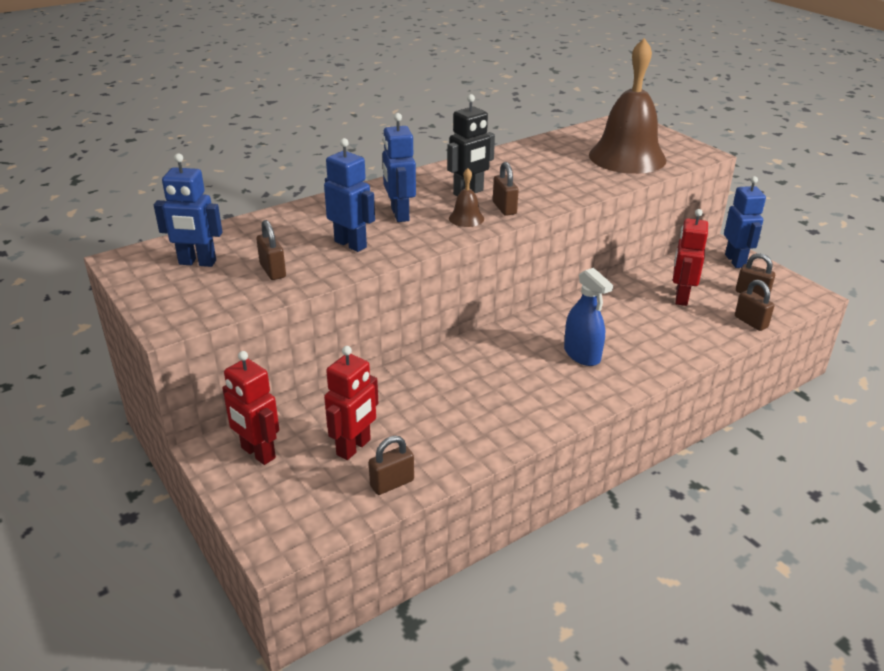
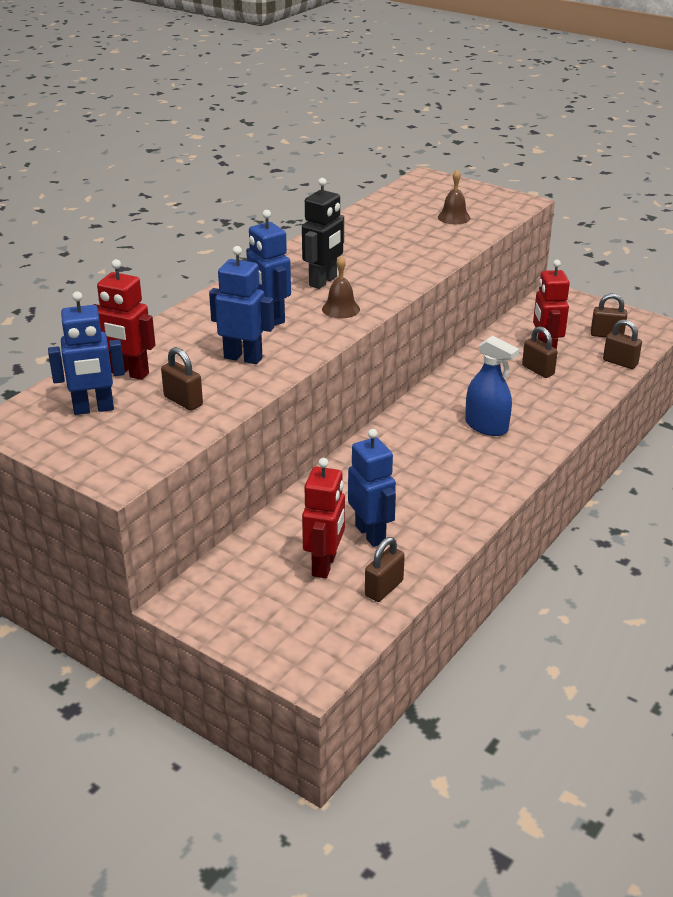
camera: 20 degrees left, 0 degrees up
red robot [222,351,279,465] -> red robot moved to [93,259,155,380]
brown padlock [493,162,519,216] -> brown padlock moved to [522,326,558,378]
brown bell [589,38,667,174] -> brown bell [438,170,470,224], size x0.41
blue robot [724,176,766,268] -> blue robot moved to [348,429,396,547]

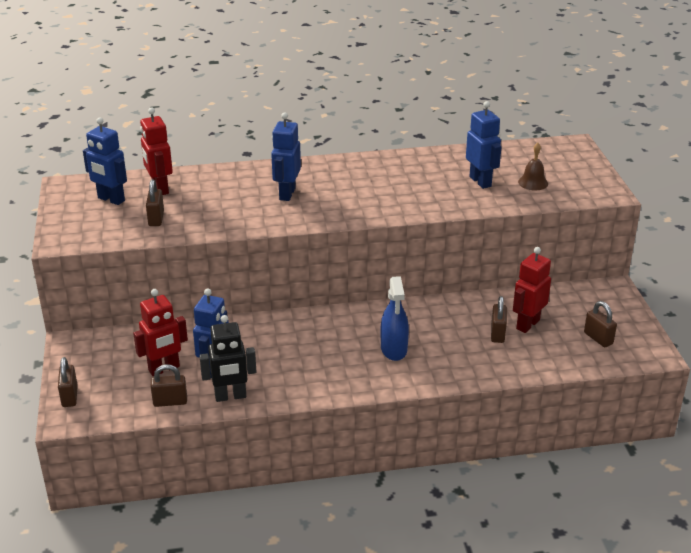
camera: 45 degrees right, 0 degrees up
blue robot [209,246,274,364] -> blue robot moved to [466,101,501,189]
black robot [302,178,344,289] -> black robot moved to [199,315,256,402]
brown bell [322,256,360,318] -> none
brown padlock [603,319,642,369] -> brown padlock moved to [58,357,78,407]

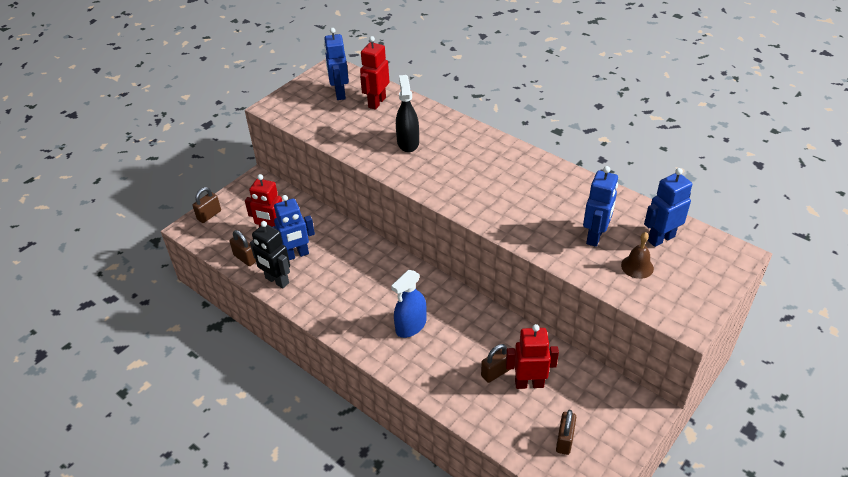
camera: 50 degrees right, 10 degrees up
brown padlock [146,179,164,226] -> none
blue robot [271,112,301,201] -> blue robot moved to [644,168,692,247]
none -> black spray bottle [396,75,419,152]

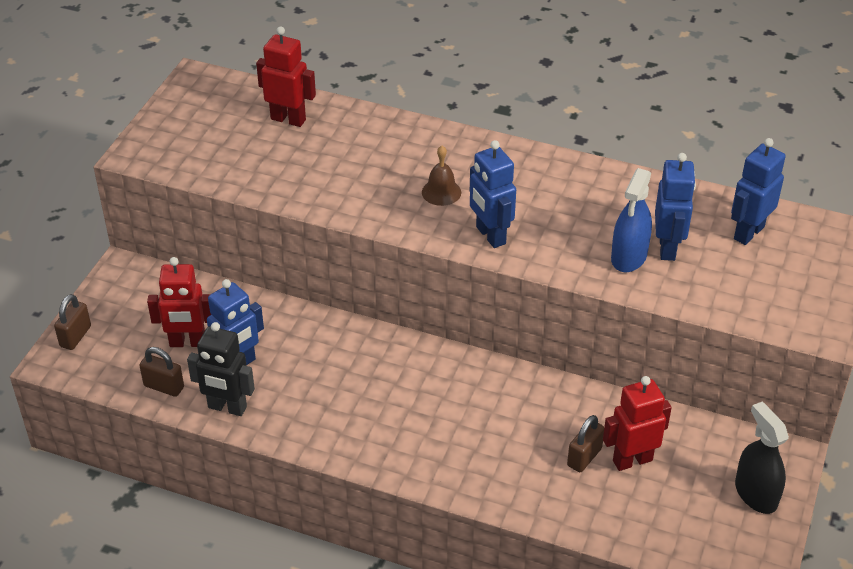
camera: 20 degrees left, 0 degrees up
blue robot [324,28,349,100] -> blue robot moved to [470,140,516,248]
red robot [360,36,389,110] -> red robot turned 105 degrees clockwise [256,26,316,127]
blue spray bottle [391,270,427,338] -> blue spray bottle moved to [611,168,652,272]
black spray bottle [396,75,419,152] -> black spray bottle moved to [735,402,789,514]
brown padlock [556,410,576,455] -> none
brown bell [621,232,654,279] -> brown bell moved to [422,146,461,206]

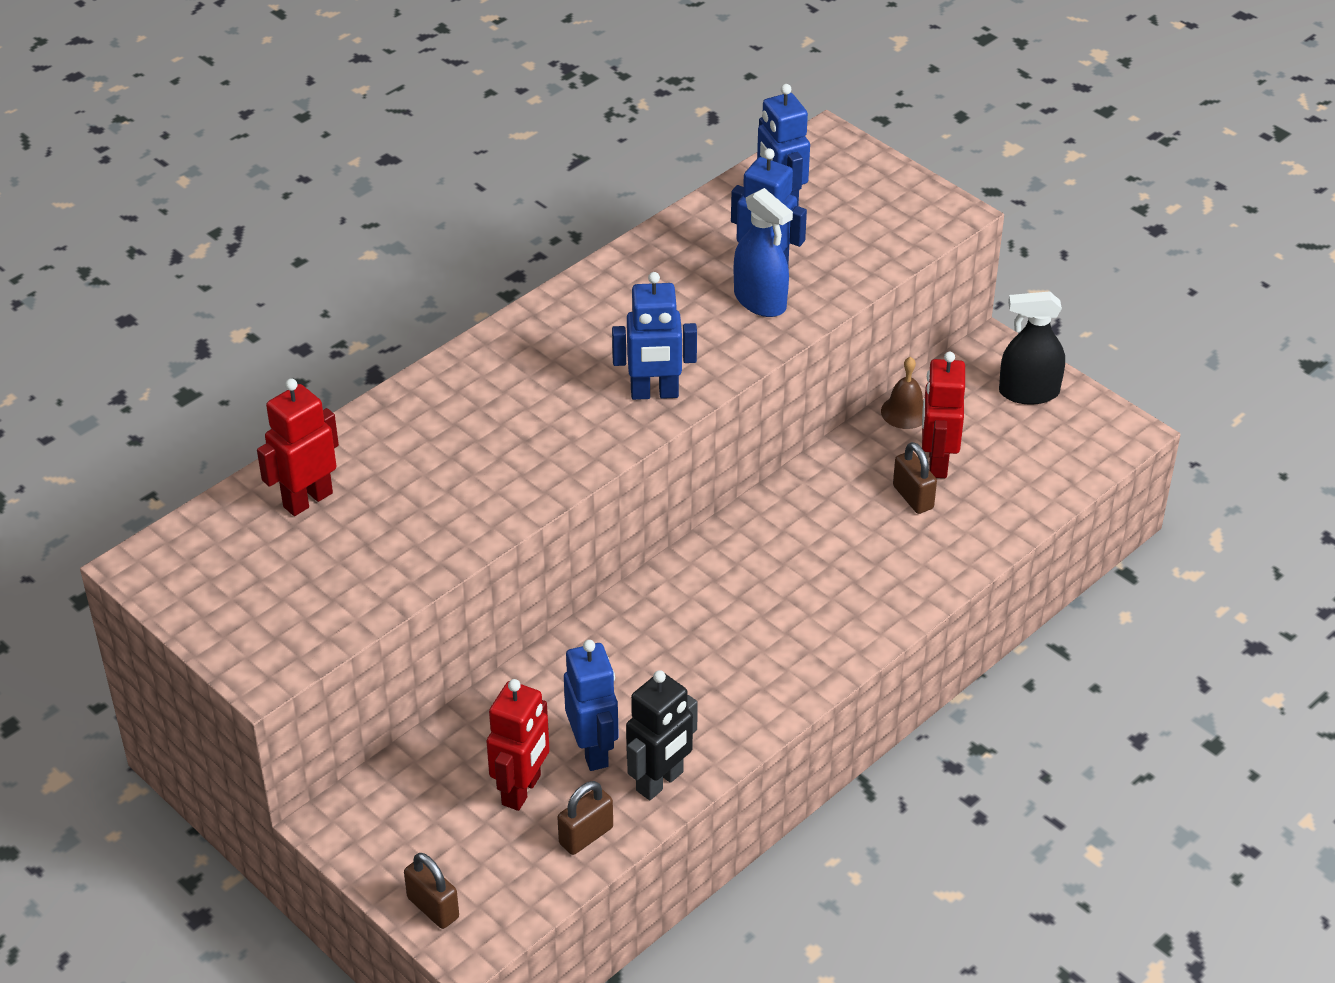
camera: 65 degrees left, 0 degrees up
brown bell [422,146,461,206] -> brown bell moved to [881,357,923,429]

